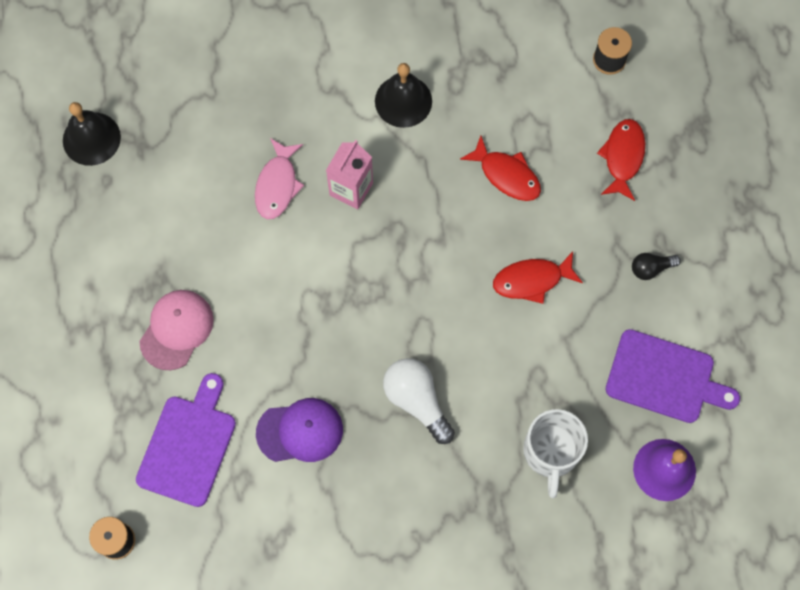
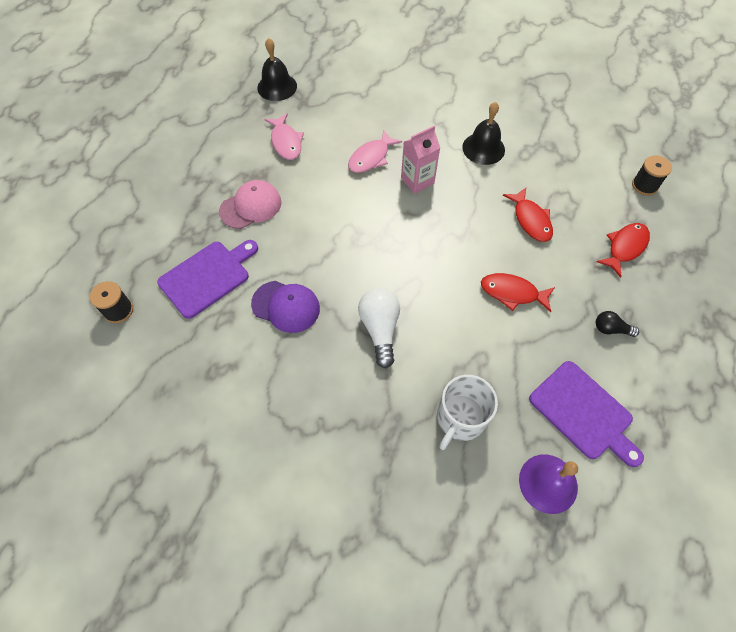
camera: 30 degrees right, 10 degrees down
none -> pink fish [264,113,304,160]

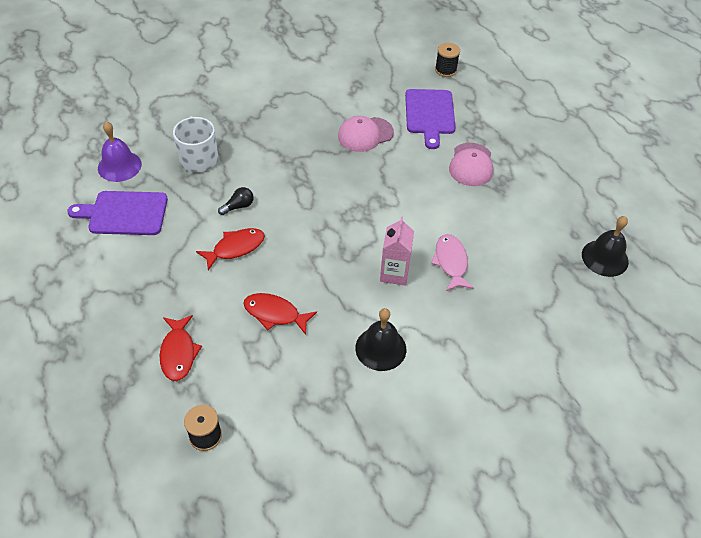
camera: 130 degrees right, 10 degrees down
purple cap [251,281,320,333] -> pink cap [338,116,394,152]
pink fish [264,113,304,160] -> none
white light bulb [358,288,400,368] -> none
black light bulb [596,311,639,337] -> black light bulb moved to [218,187,254,215]

